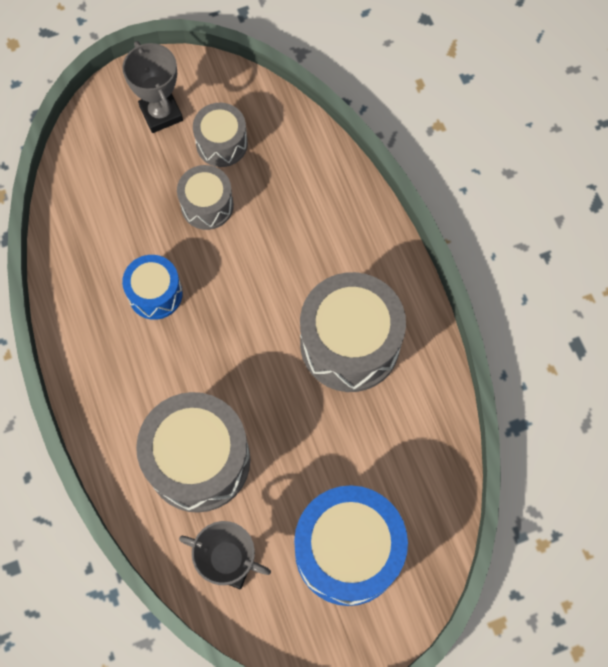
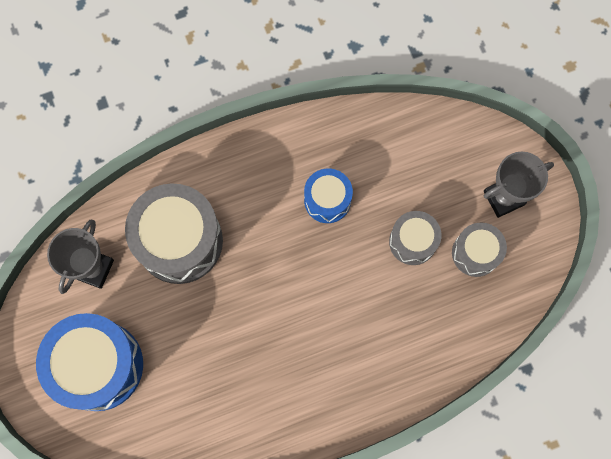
camera: 90 degrees right, 5 degrees up
grey drum [300,272,406,392] -> none

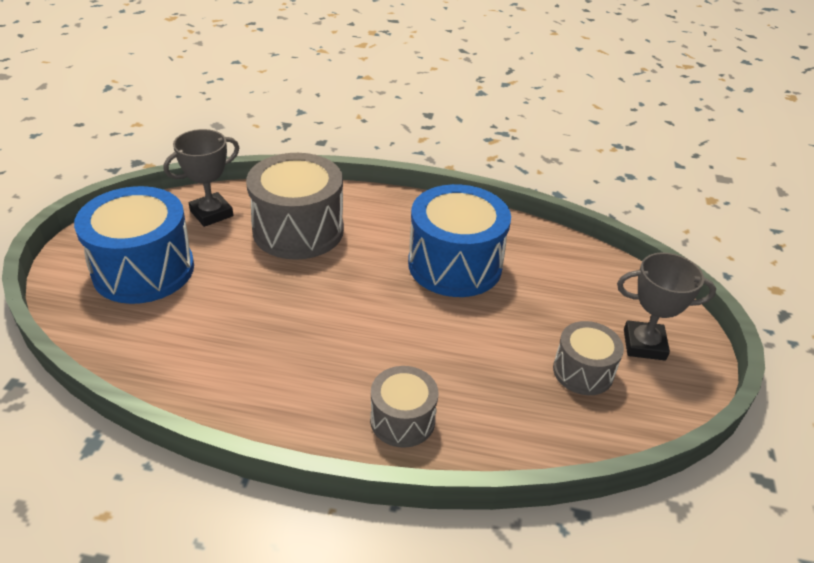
camera: 30 degrees right, 35 degrees down
blue drum [304,169,353,223] -> blue drum [408,184,511,297], size x1.81
grey drum [389,211,442,265] -> grey drum moved to [370,366,438,448]

